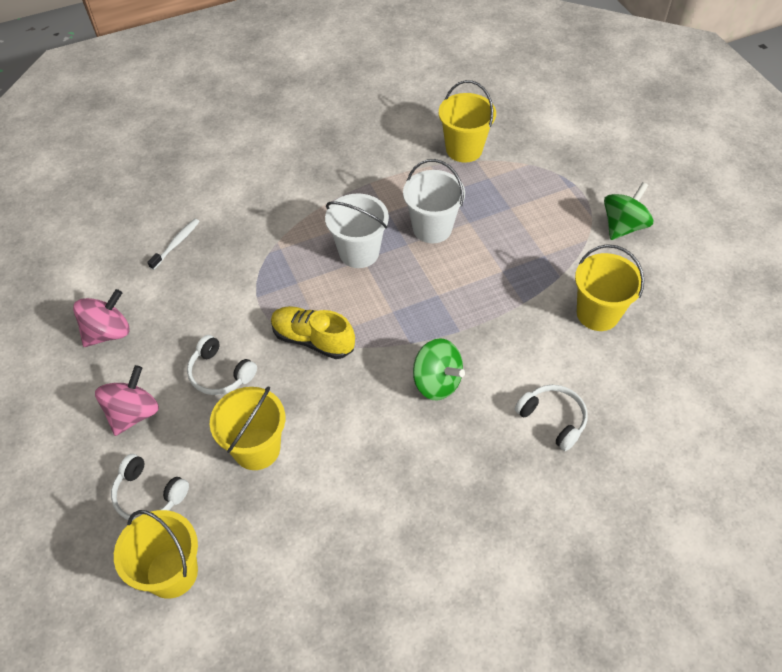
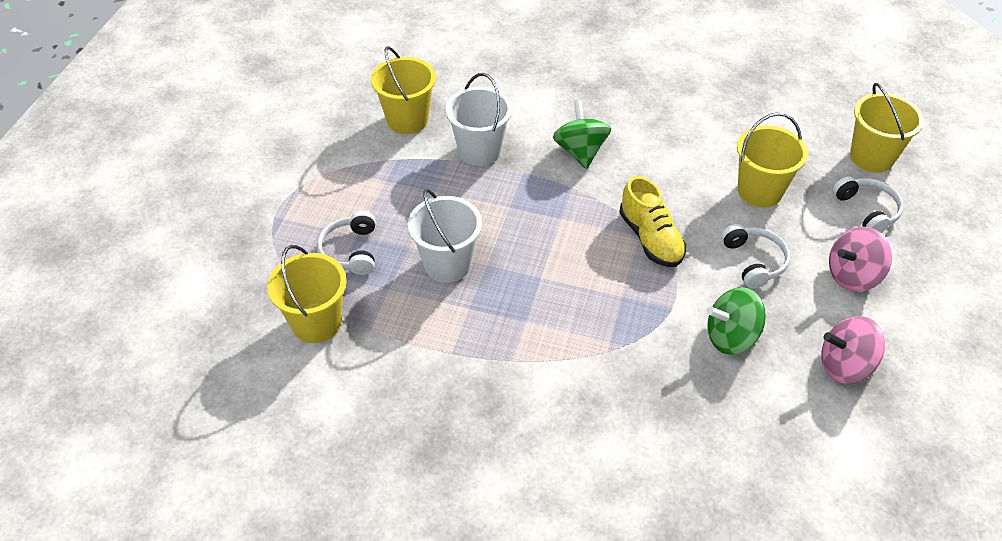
camera: 140 degrees left, 5 degrees down
white toothbrush [147,219,200,270] -> none
white bucket [325,193,389,268] -> white bucket moved to [445,73,512,166]
white headphones [515,385,588,451] -> white headphones moved to [317,211,375,275]
green spinning top [604,182,653,240] -> green spinning top moved to [707,287,766,355]

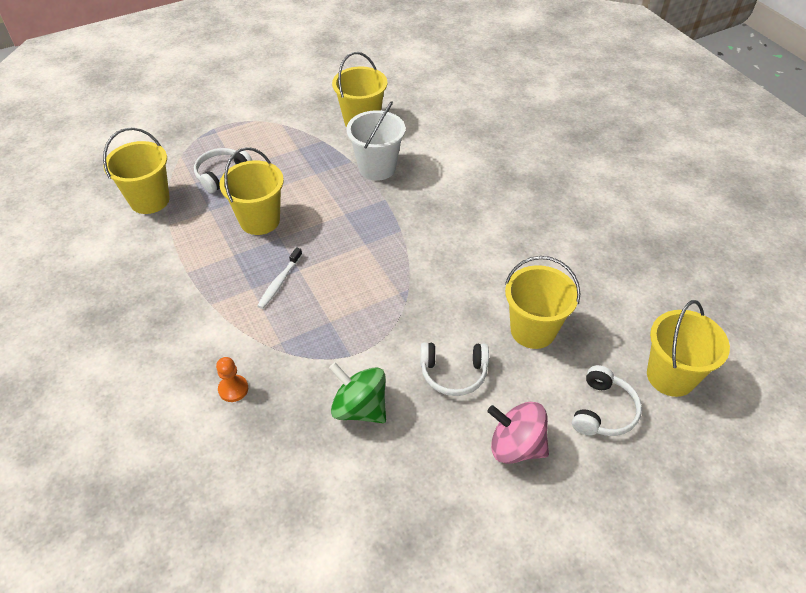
camera: 45 degrees right, 0 degrees up
white bucket [408,189,482,283] -> yellow bucket [220,147,284,235]
green spinning top [553,100,611,169] -> none
yellow shoe [619,176,686,267] -> none
white headphones [721,224,790,289] -> white headphones turned 60 degrees clockwise [420,342,489,396]
pink spinning top [821,316,885,384] -> none
none -> orange pawn [216,357,248,402]
none -> white toothbrush [258,247,302,309]

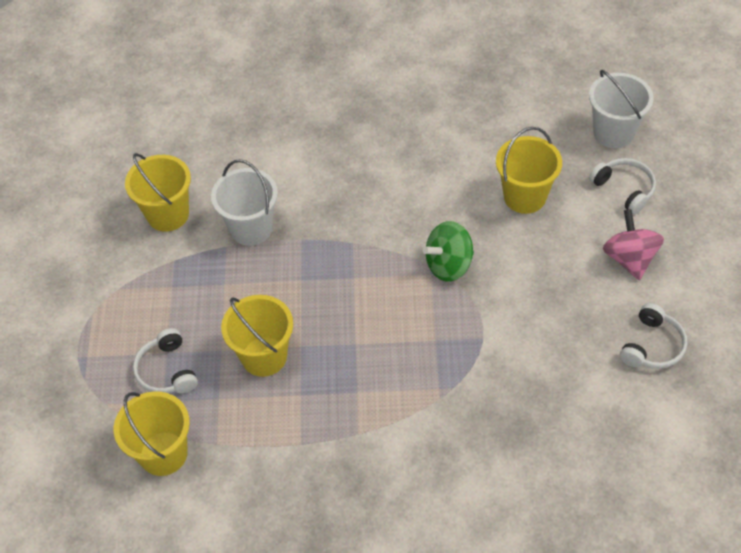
camera: 60 degrees left, 5 degrees up
orange pawn [216,357,248,402] -> none
white toothbrush [258,247,302,309] -> none
green spinning top [329,362,386,423] -> green spinning top moved to [423,221,474,282]
white headphones [420,342,489,396] -> white headphones moved to [620,303,687,369]
pink spinning top [487,402,549,464] -> pink spinning top turned 120 degrees clockwise [603,209,664,280]
yellow bucket [647,300,730,397] -> white bucket [589,70,654,148]

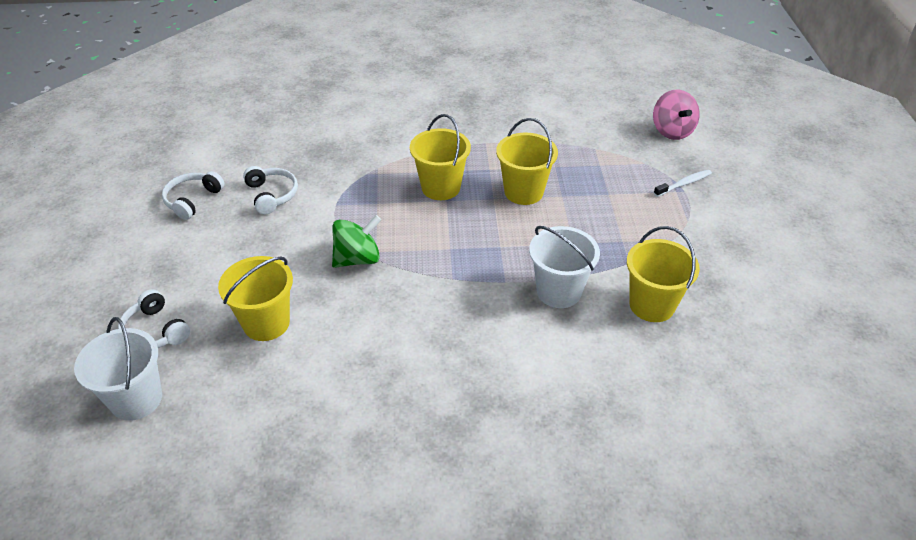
camera: 175 degrees right, 10 degrees down
yellow bucket [114,391,190,476] -> yellow bucket moved to [410,114,471,200]
white headphones [133,328,198,393] -> white headphones moved to [243,166,298,215]
pink spinning top [603,209,664,280] -> pink spinning top moved to [653,90,700,140]
none -> white toothbrush [654,170,712,197]

